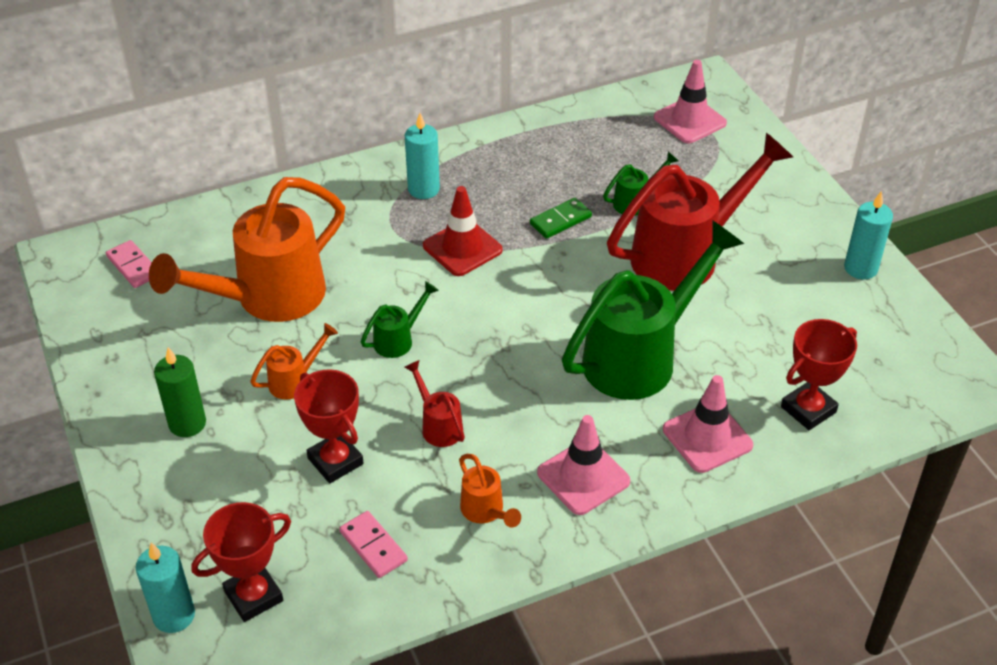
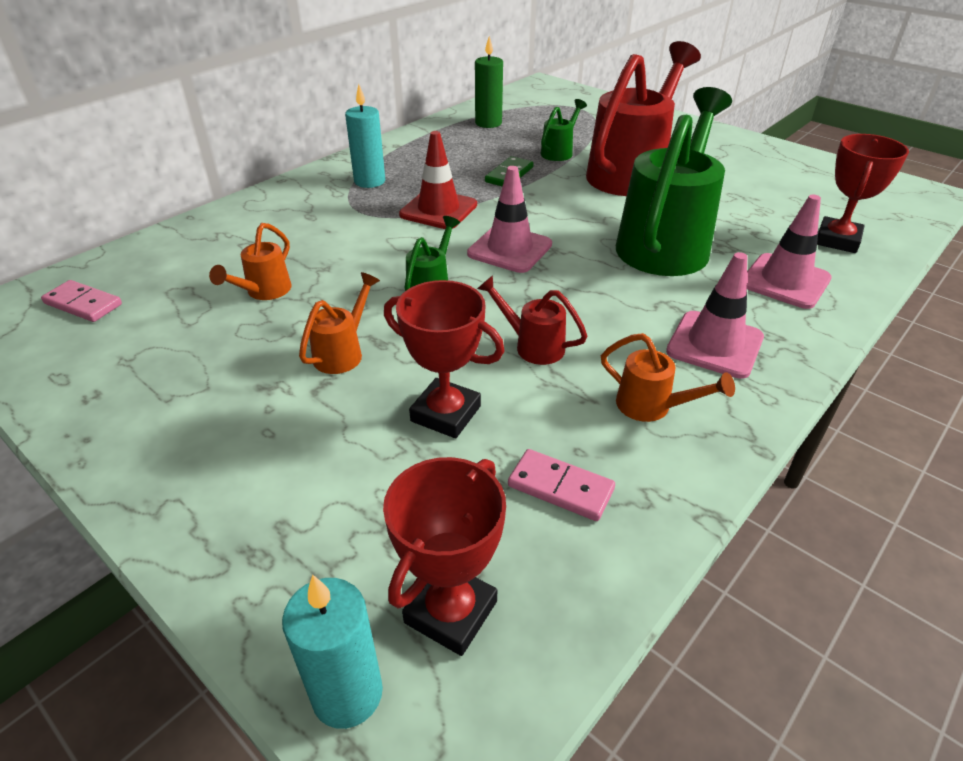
camera: 25 degrees left, 5 degrees down
orange watering can [149,177,345,322] -> orange watering can [209,223,292,300], size x0.43
green candle [154,347,206,437] -> green candle moved to [475,36,503,128]
pink traffic cone [654,60,727,143] -> pink traffic cone moved to [467,166,552,273]
turquoise candle [844,191,893,280] -> none

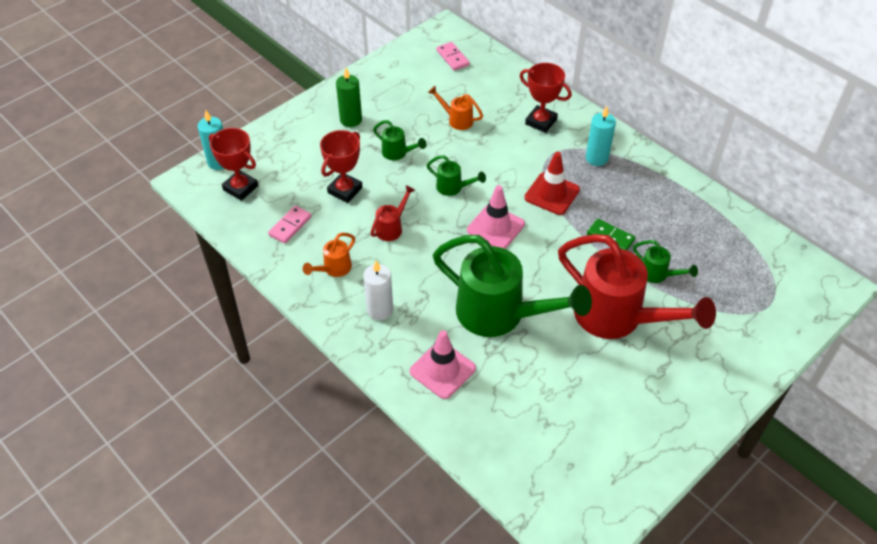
camera: 95 degrees right, 10 degrees up
pink domino [41,280,122,322] -> pink domino turned 60 degrees counterclockwise [436,42,470,71]
orange watering can [299,272,380,374] -> green watering can [373,120,427,160]
green candle [475,36,503,128] -> green candle moved to [336,68,362,127]
pink traffic cone [666,252,764,379] -> white candle [363,261,393,320]
red trophy [817,134,909,253] -> red trophy moved to [520,63,572,133]

